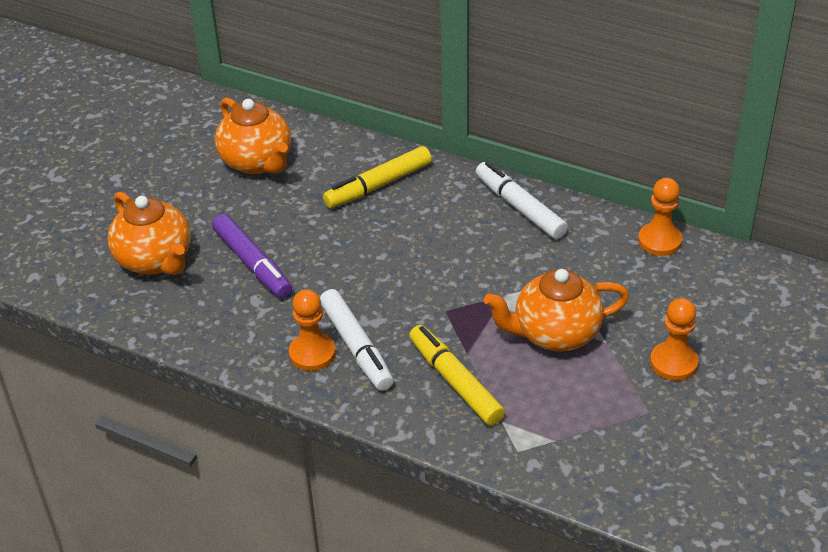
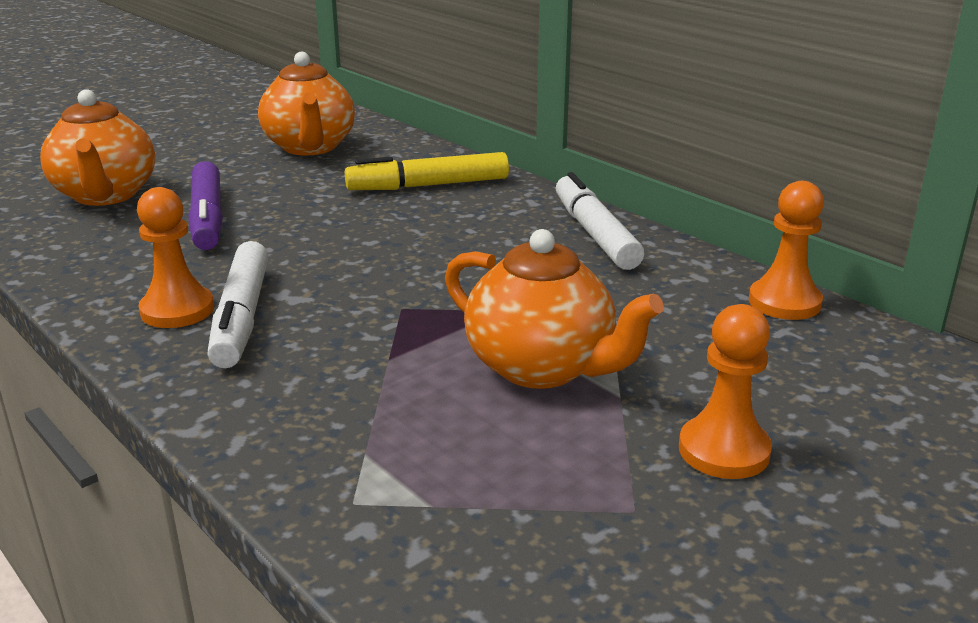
camera: 20 degrees right, 15 degrees down
yellow marker [409,325,505,425] -> none
orange teapot [484,269,629,352] -> orange teapot turned 150 degrees counterclockwise [445,229,664,389]

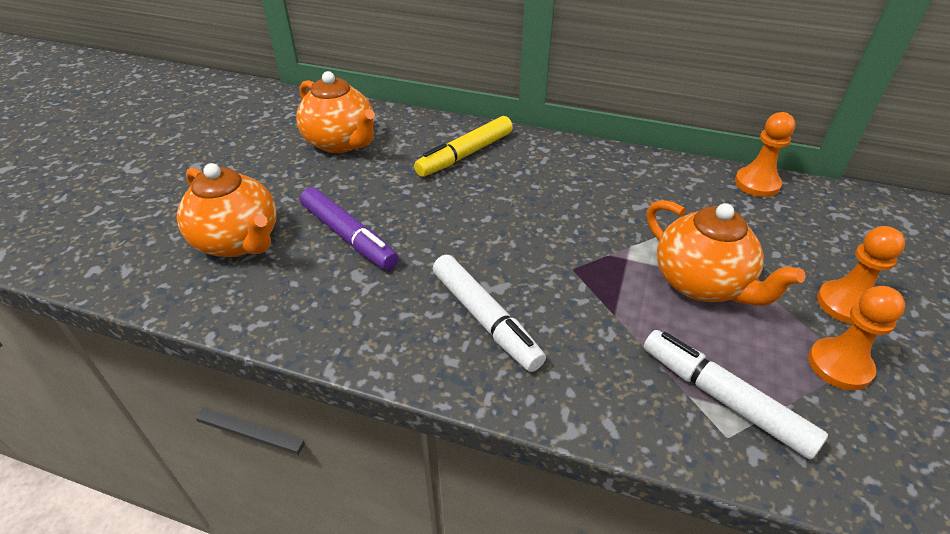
camera: 30 degrees left, 15 degrees up
orange pawn [137,187,214,328] -> orange pawn moved to [808,286,905,390]
orange teapot [445,229,664,389] -> orange teapot turned 45 degrees clockwise [647,200,805,306]
white marker [556,172,644,270] -> white marker moved to [644,330,828,460]

